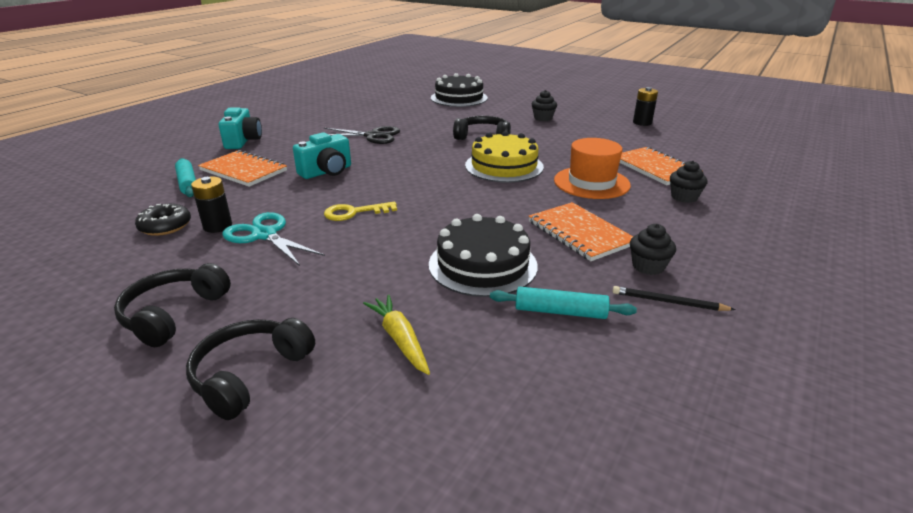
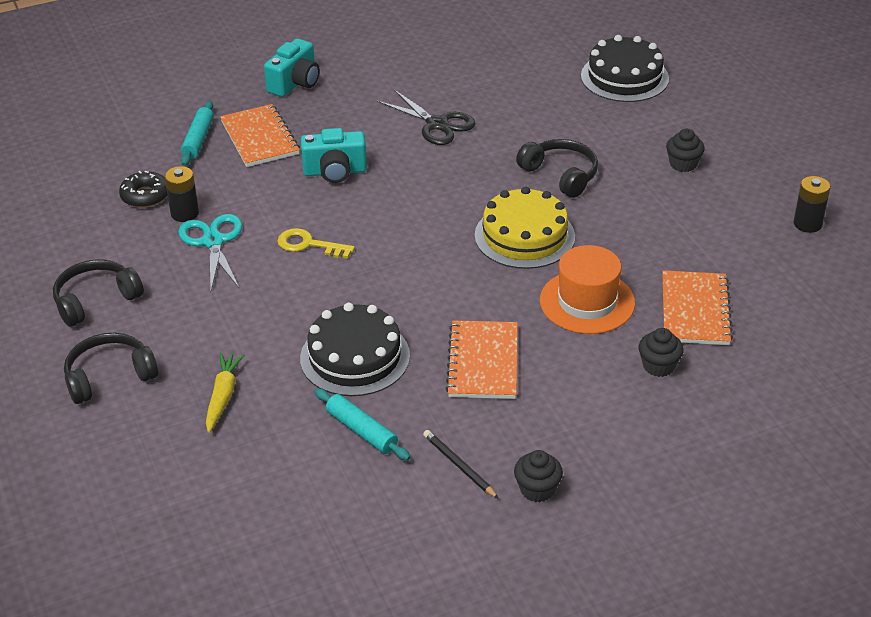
camera: 35 degrees right, 10 degrees up
black cupcake [630,224,676,275] -> black cupcake moved to [514,450,563,502]

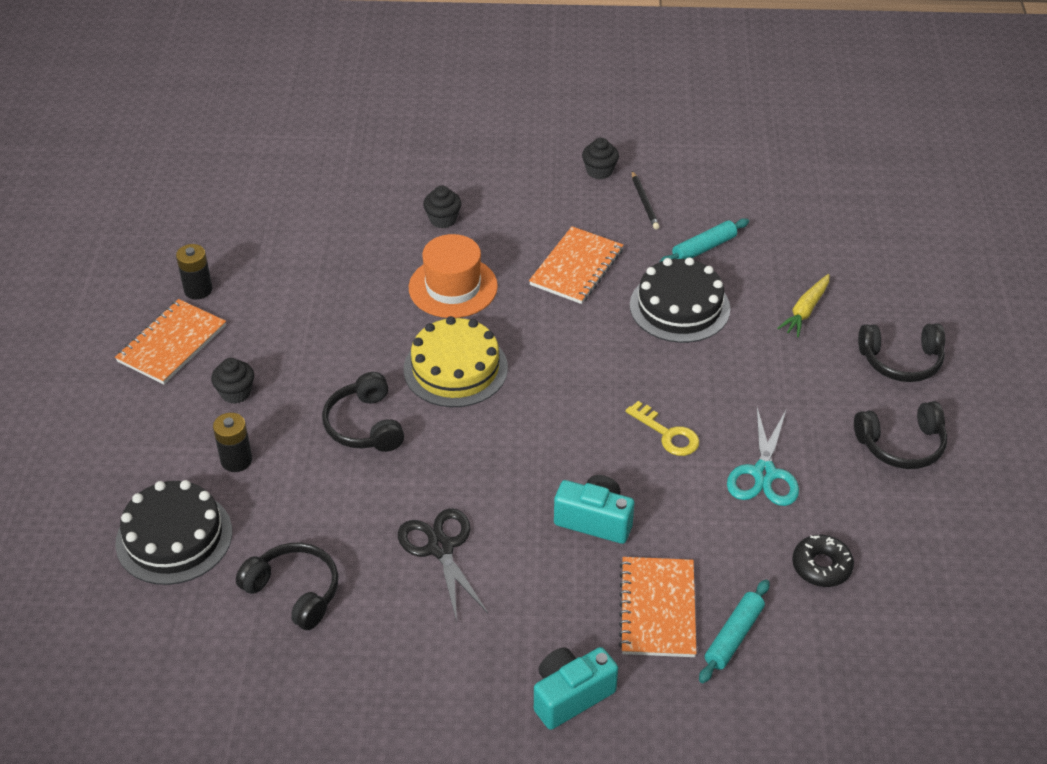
camera: 155 degrees left, 5 degrees up
black battery [165,166,199,222] -> black battery moved to [213,413,252,472]
turquoise rolling pin [314,388,411,461] -> turquoise rolling pin turned 75 degrees clockwise [660,218,749,262]
orange notebook [662,270,733,345] -> orange notebook moved to [115,299,226,384]
none -> black headphones [236,543,338,630]

